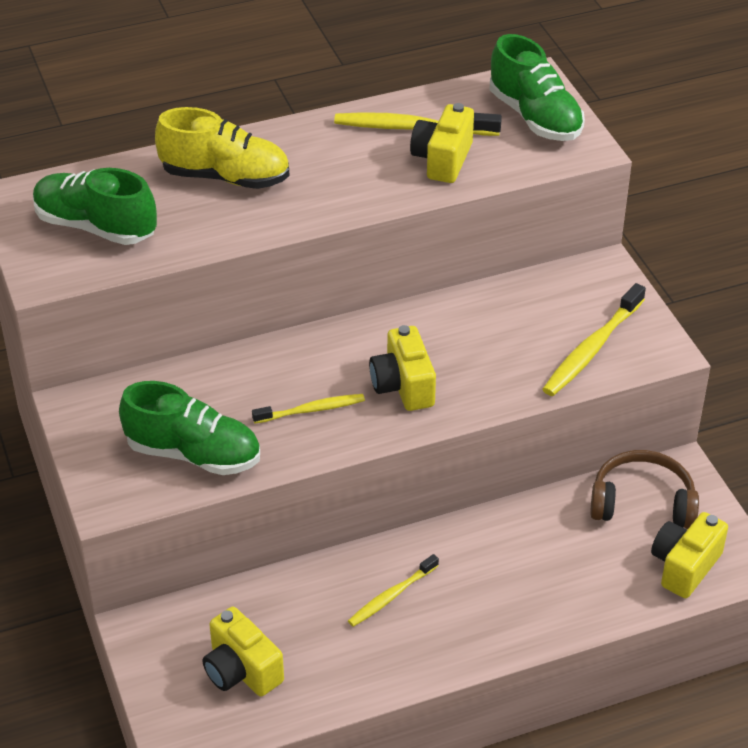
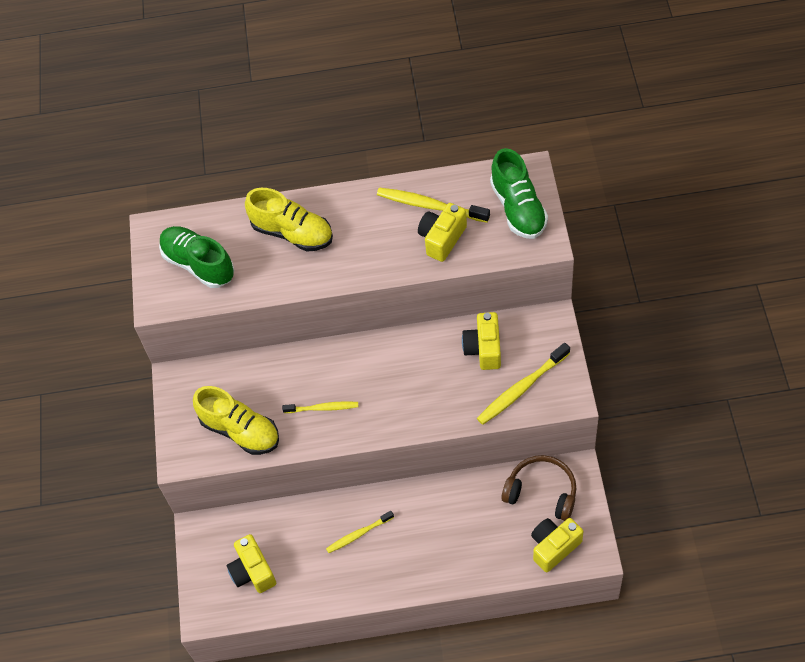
camera: 20 degrees right, 15 degrees up
green shoe [119,381,260,475] -> yellow shoe [193,386,279,455]
yellow camera [369,325,436,411] -> yellow camera moved to [462,312,501,370]

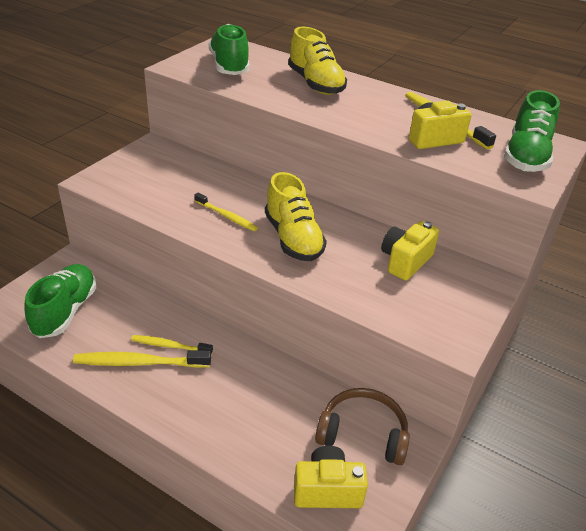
camera: 30 degrees right, 20 degrees down
yellow shoe [193,386,279,455] -> yellow shoe moved to [265,172,327,261]
yellow camera [226,534,276,593] -> green shoe [24,264,97,338]
yellow toothbrush [477,343,570,425] -> yellow toothbrush moved to [73,350,211,368]
brown headphones [502,455,576,521] -> brown headphones turned 45 degrees counterclockwise [315,388,410,465]

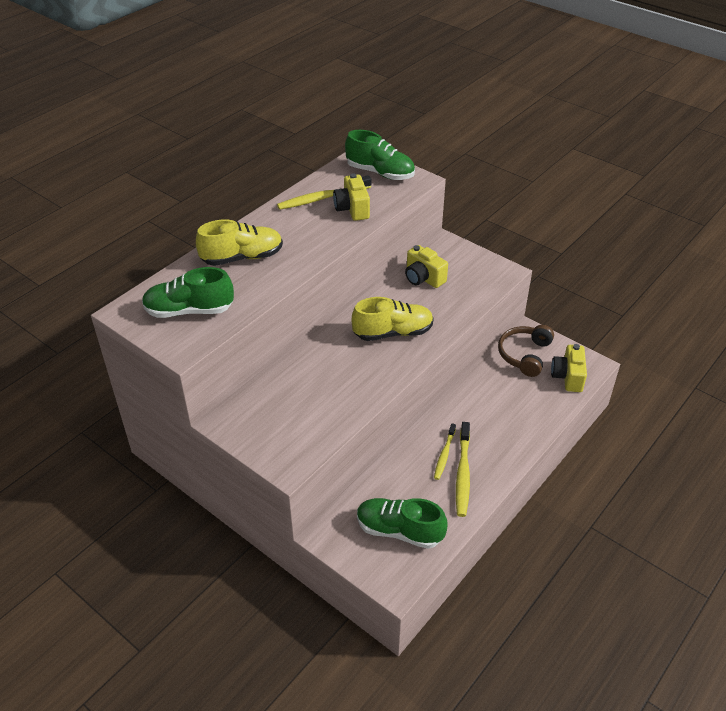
camera: 80 degrees left, 5 degrees up
yellow toothbrush [194,193,258,231] -> none

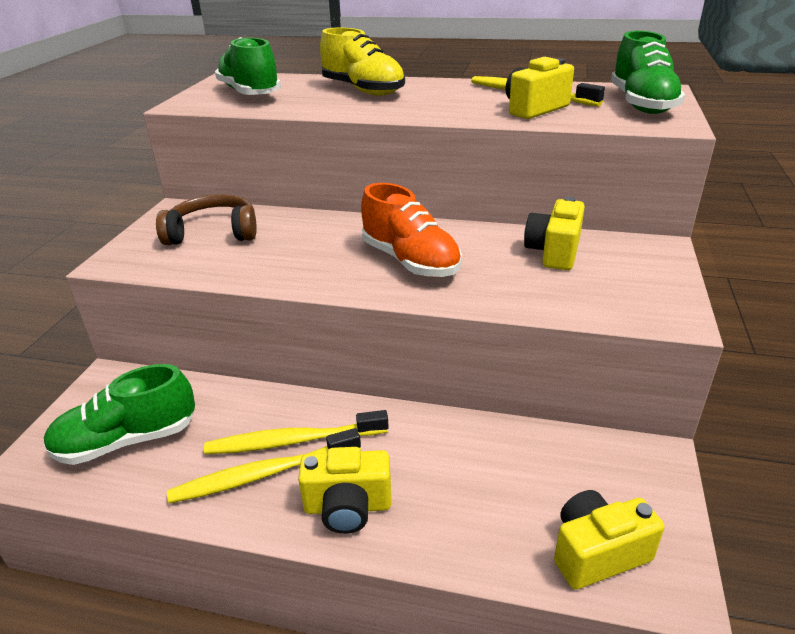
camera: 65 degrees right, 10 degrees down
yellow shoe [352,297,434,341] -> orange shoe [361,183,462,277]
green shoe [357,498,447,549] -> green shoe turned 105 degrees counterclockwise [43,364,195,465]
yellow toothbrush [434,423,456,480] -> yellow toothbrush [204,410,389,455], size x1.57
brown headphones [498,325,554,377] -> brown headphones moved to [156,194,257,245]
none -> yellow camera [298,447,392,534]

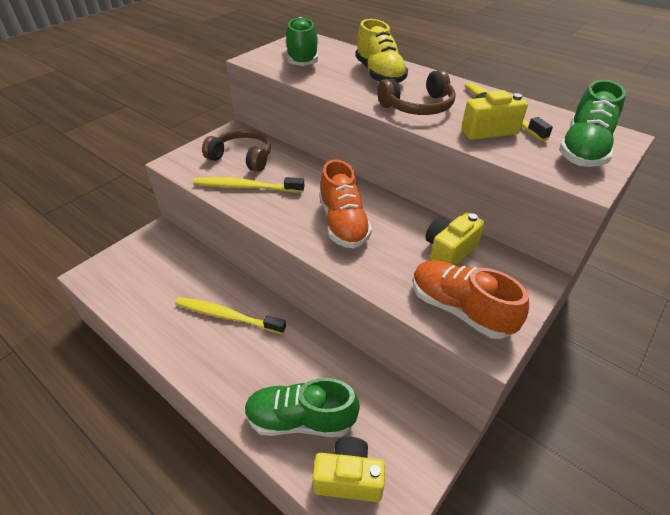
camera: 25 degrees right, 10 degrees up
green shoe [43,364,195,465] -> green shoe moved to [244,378,360,437]
yellow toothbrush [167,428,361,504] -> yellow toothbrush moved to [193,177,305,193]
yellow camera [298,447,392,534] -> none
none -> brown headphones [377,70,456,115]
none -> orange shoe [413,260,529,339]

